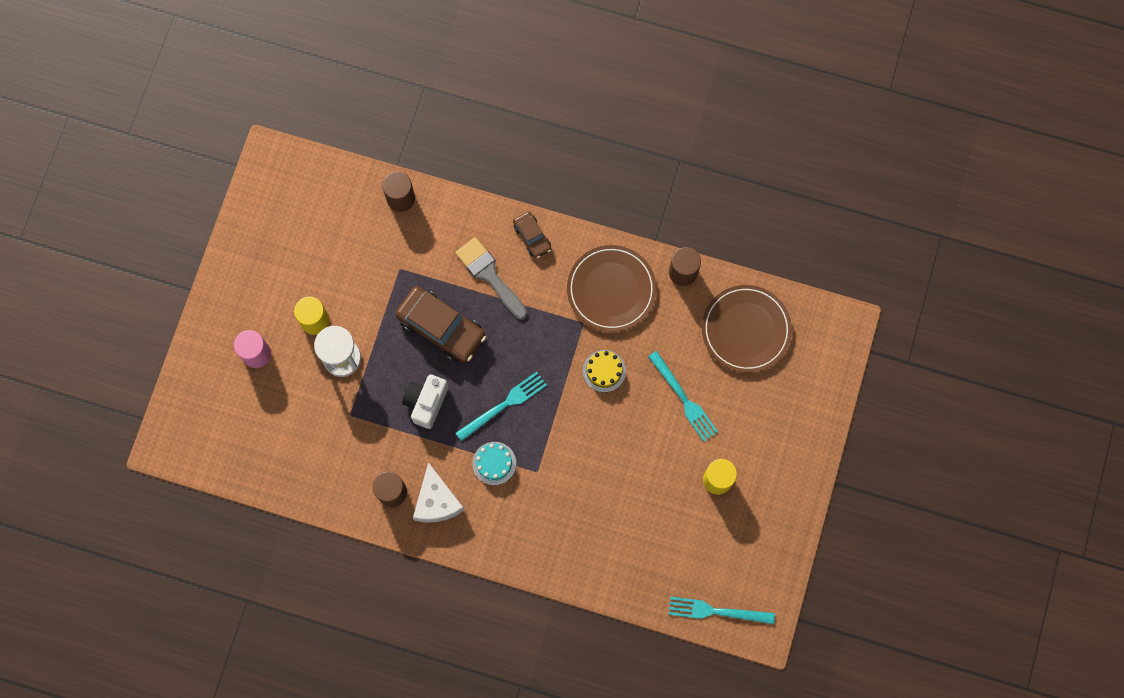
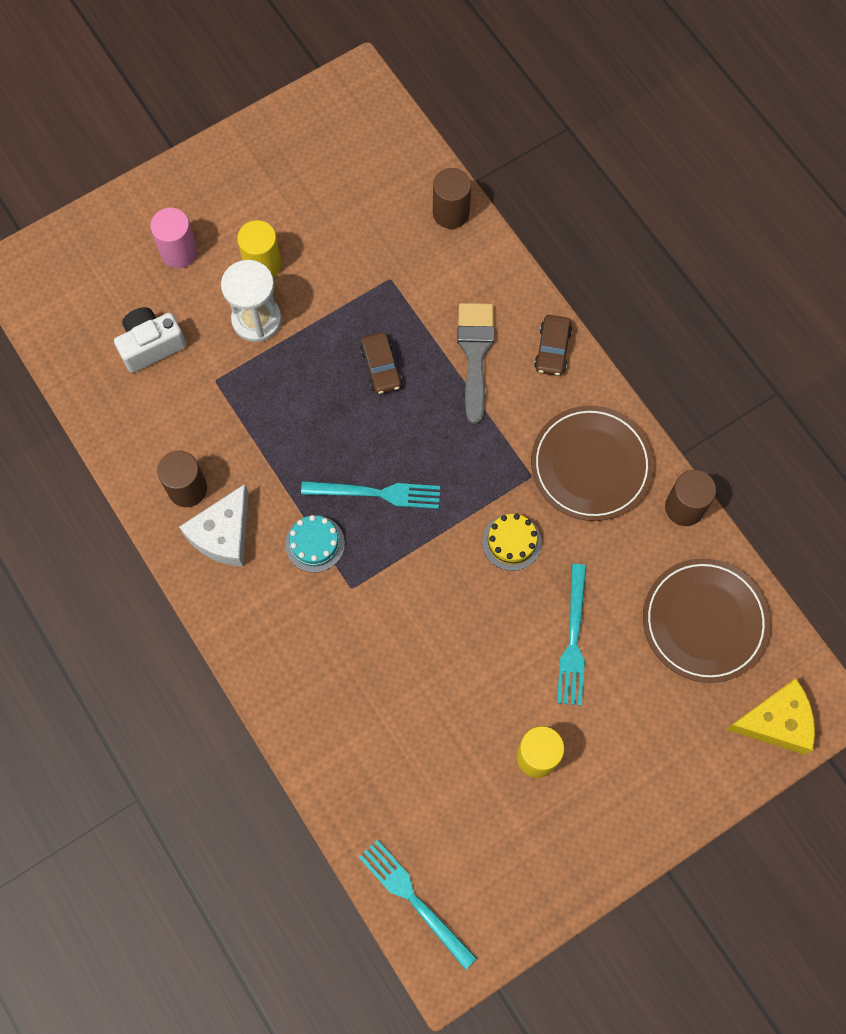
camera: 40 degrees right, 5 degrees down
brown car [395,286,486,363] -> brown car [360,332,402,394], size x0.53
white camera [402,374,448,429] -> white camera moved to [114,307,186,373]
none -> yellow cheese [726,678,815,755]

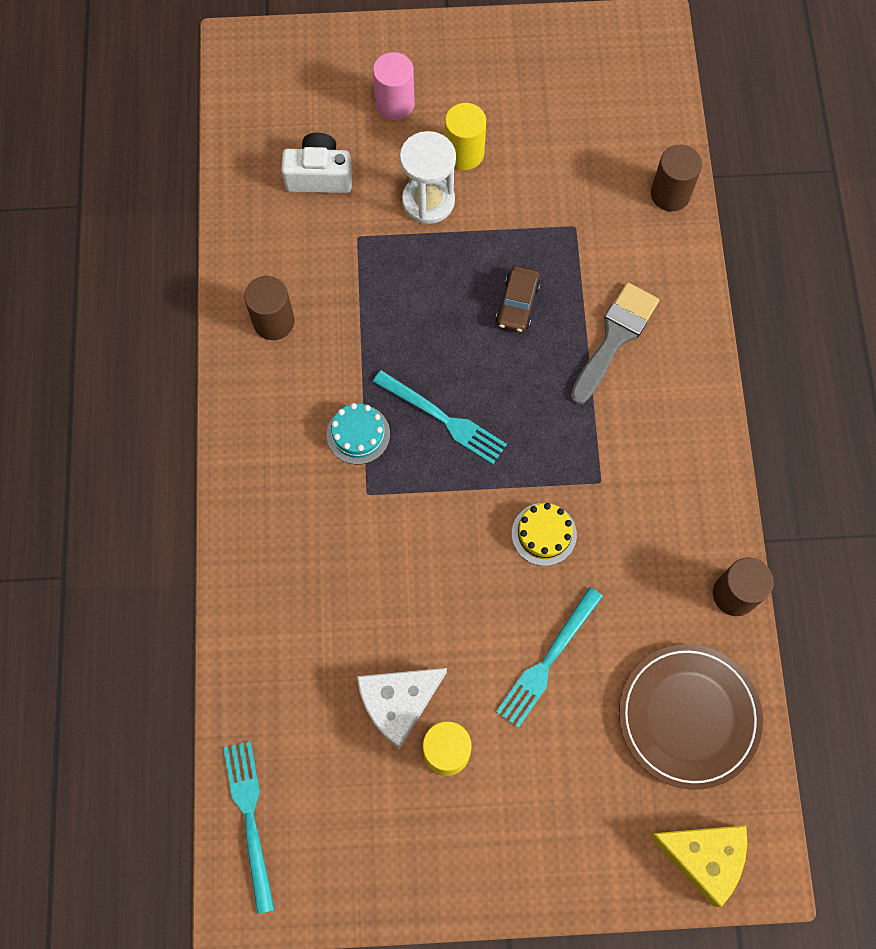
camera: 30 degrees right, 0 degrees up
white cheese [179,484,249,567] -> white cheese moved to [357,668,447,749]
brown plate [531,406,653,521] -> none
brown car [534,315,572,376] -> none

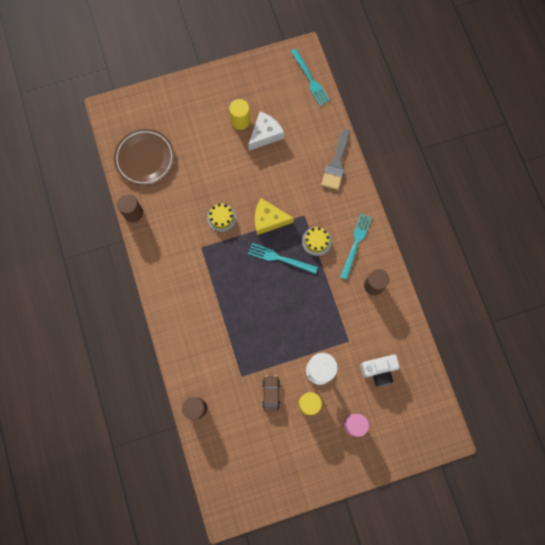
camera: 165 degrees right, 5 degrees up
turquoise cake [327,403,390,464] -> yellow cake [302,227,332,256]
brown car [496,266,540,332] -> brown car moved to [262,375,280,412]
turquoise fork [496,587,603,728] -> turquoise fork moved to [340,214,372,280]
grey brush [570,282,659,405] -> grey brush moved to [321,128,350,190]
yellow cheese [648,825,747,907] -> yellow cheese moved to [255,198,294,235]

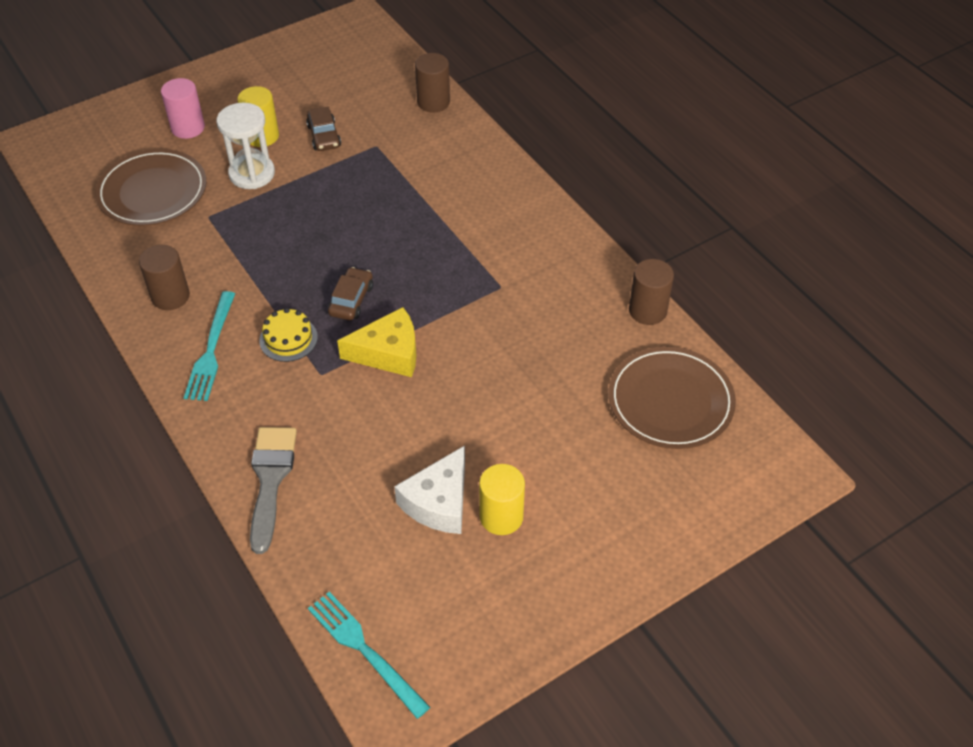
camera: 165 degrees right, 25 degrees down
yellow cake [207,203,236,232] -> none
turquoise fork [248,243,318,274] -> brown car [328,267,373,320]
white camera [360,355,400,386] -> brown plate [95,149,207,226]

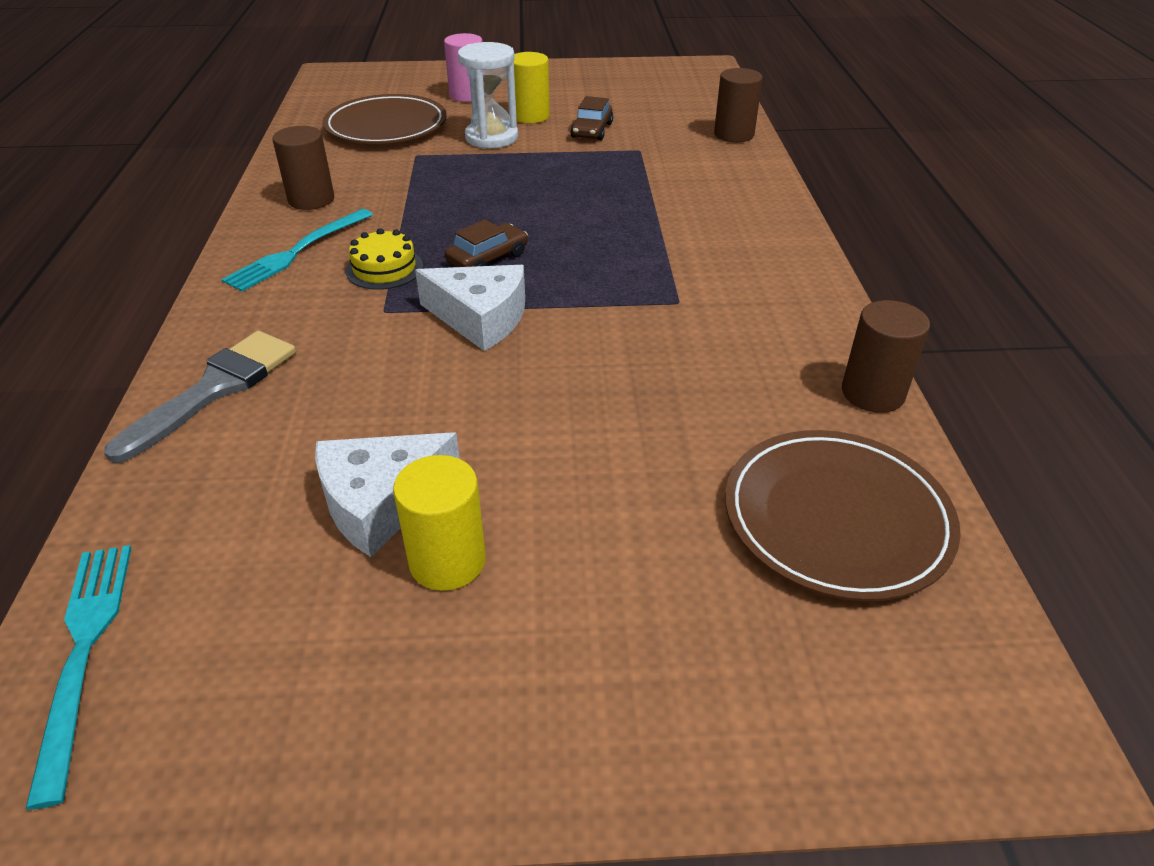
camera: 30 degrees right, 10 degrees down
yellow cheese [337,307,417,377] -> white cheese [415,265,525,351]

